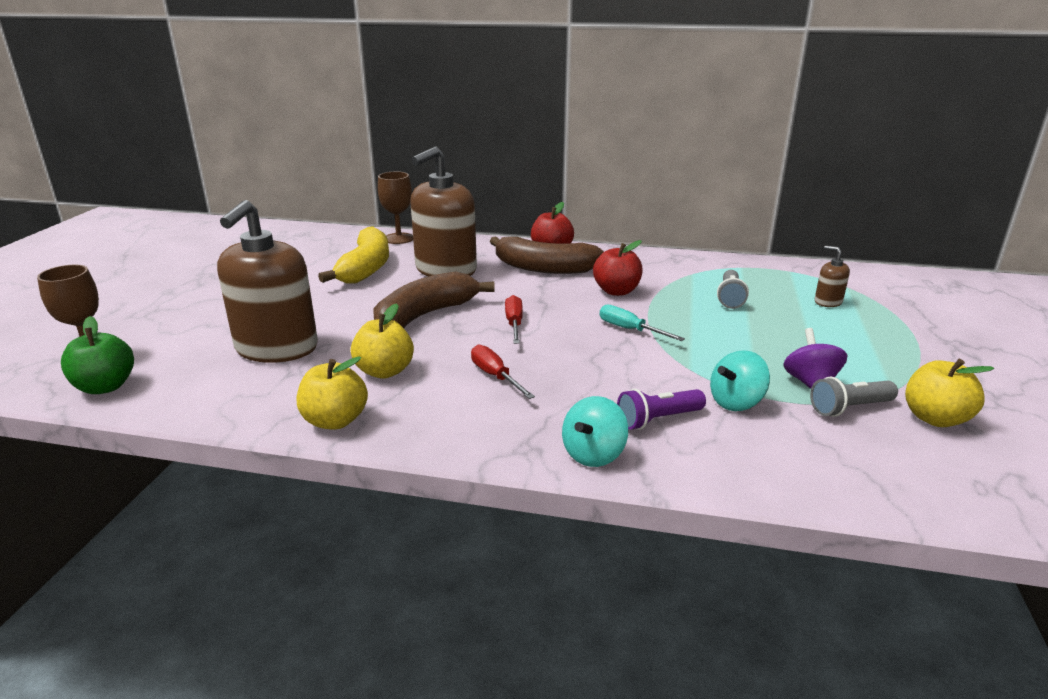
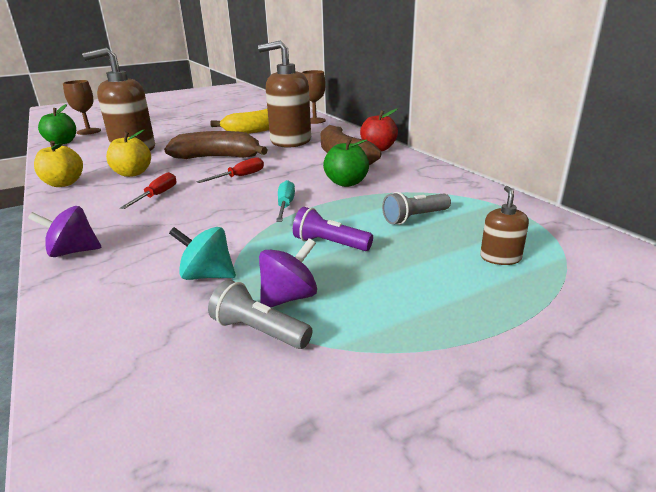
camera: 50 degrees right, 0 degrees up
turquoise spinning top [562,396,628,467] -> purple spinning top [28,206,102,257]
red apple [593,240,643,296] -> green apple [323,138,369,187]
purple flashlight [617,389,706,430] -> purple flashlight moved to [293,207,373,251]
yellow apple [905,359,994,427] -> none

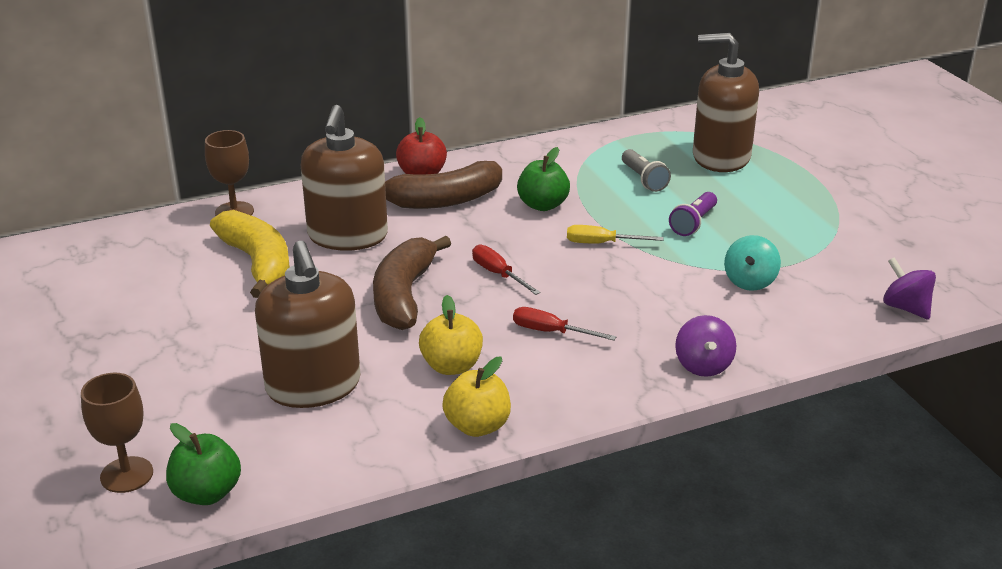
camera: 85 degrees left, 5 degrees up
grey flashlight [208,280,313,349] -> none
purple spinning top [259,238,317,307] -> purple spinning top moved to [883,257,936,319]
turquoise screwdriver [276,180,295,222] -> yellow screwdriver [567,225,663,243]
brown soap dispenser [480,186,529,265] -> brown soap dispenser [693,33,759,172], size x2.34

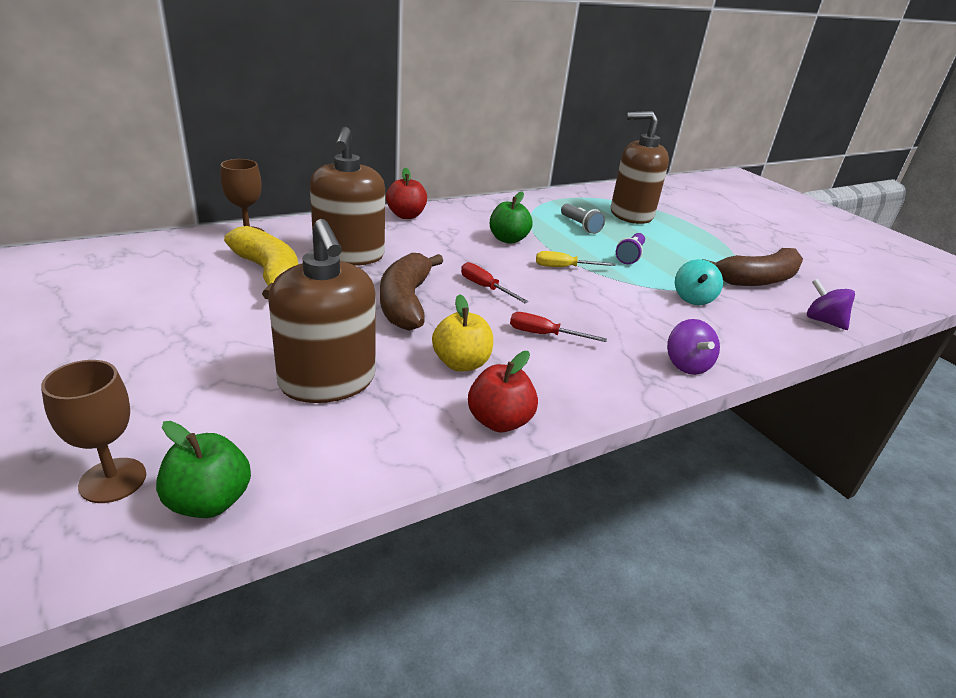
camera: 10 degrees left, 0 degrees up
brown banana [385,161,502,209] -> brown banana moved to [702,248,803,286]
yellow apple [442,356,511,437] -> red apple [468,351,538,432]

